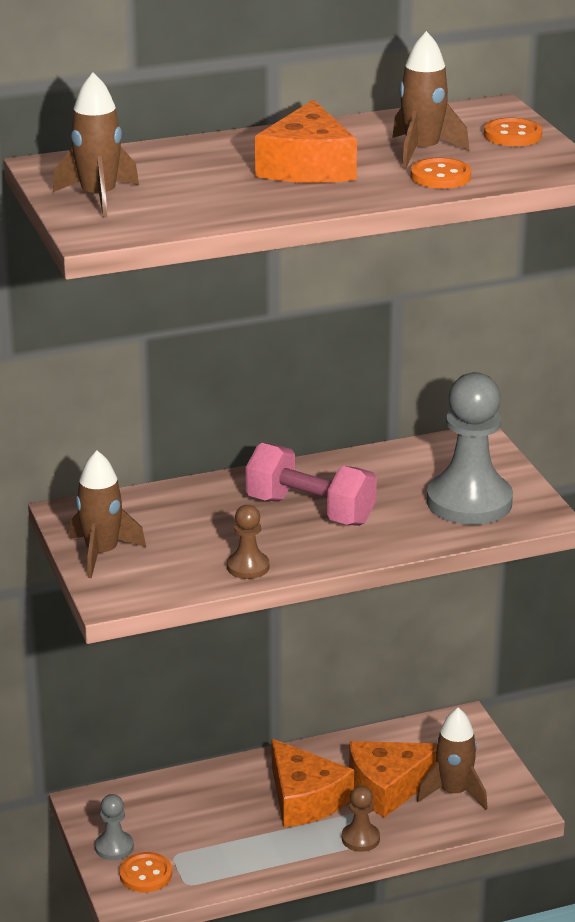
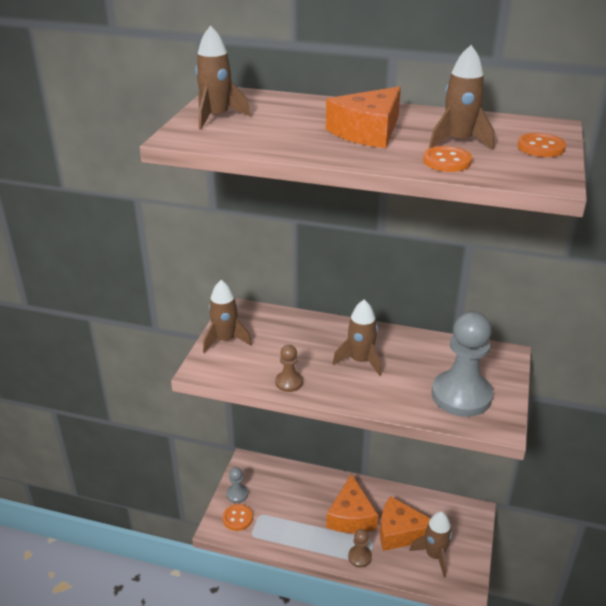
camera: 35 degrees right, 5 degrees up
pink dumbbell [246,443,377,526] -> brown rocket [333,300,382,376]

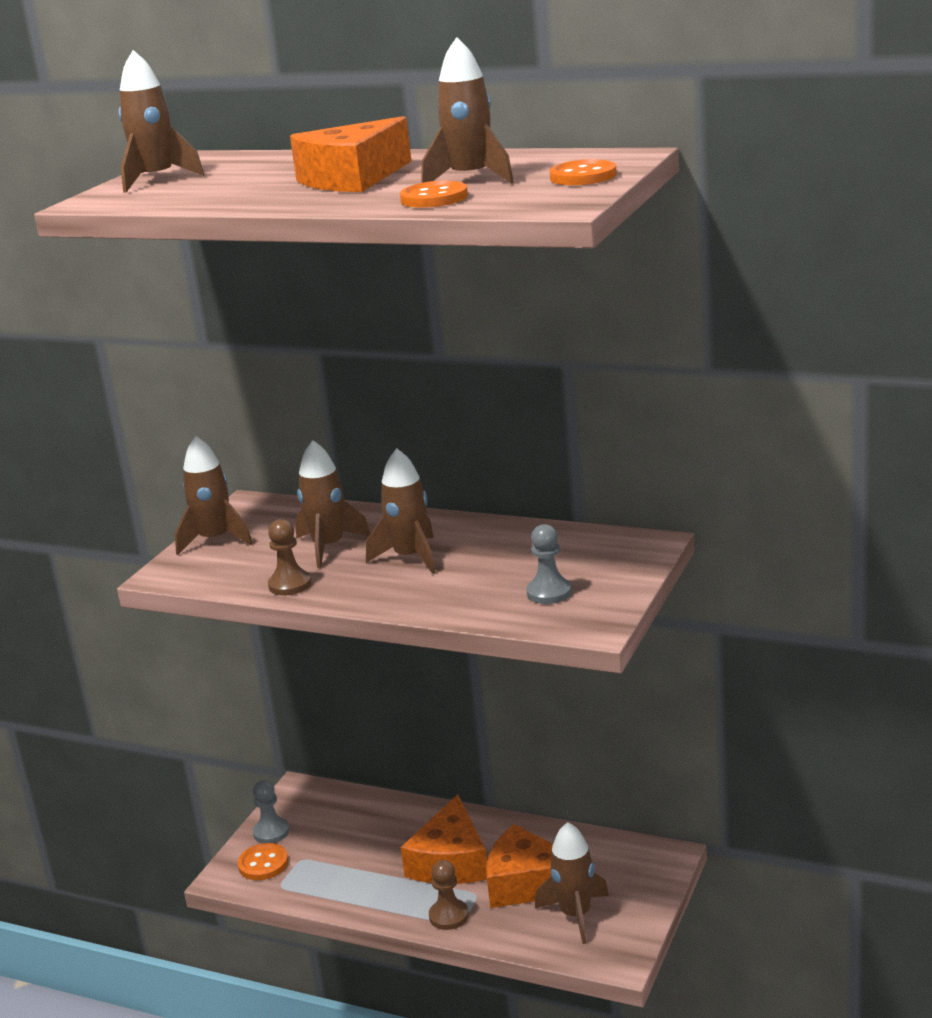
camera: 10 degrees right, 10 degrees down
grey pawn [431,312,493,417] -> grey pawn [526,524,572,604], size x0.47
none -> brown rocket [295,440,370,568]

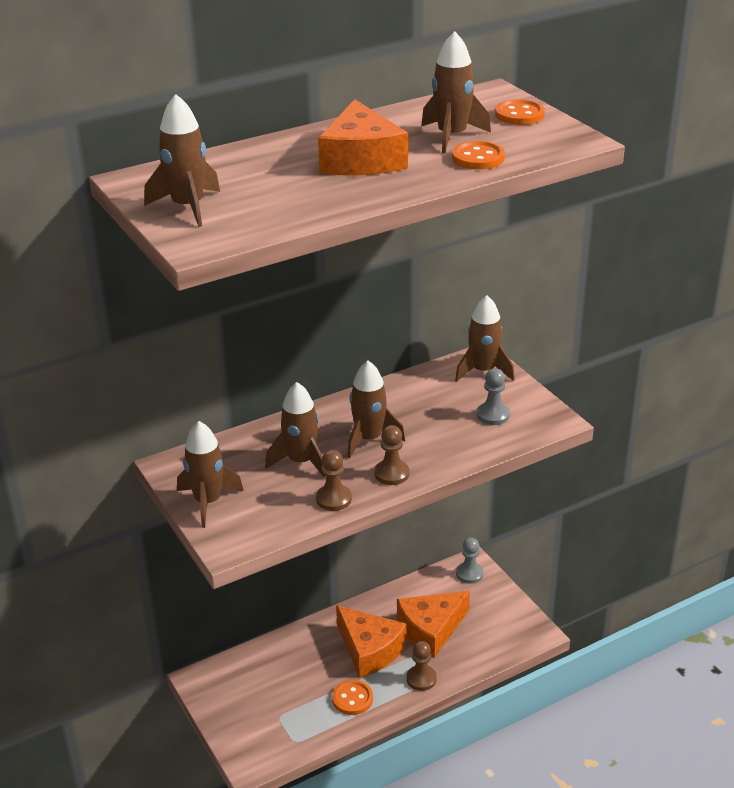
camera: 55 degrees left, 10 degrees up
orange button [238,843,288,880] -> orange button moved to [332,680,373,715]
grey pawn [253,780,290,843] -> grey pawn moved to [456,537,484,584]
brown rocket [535,822,609,944] -> brown rocket moved to [455,295,515,382]
none -> brown pawn [375,425,409,485]

